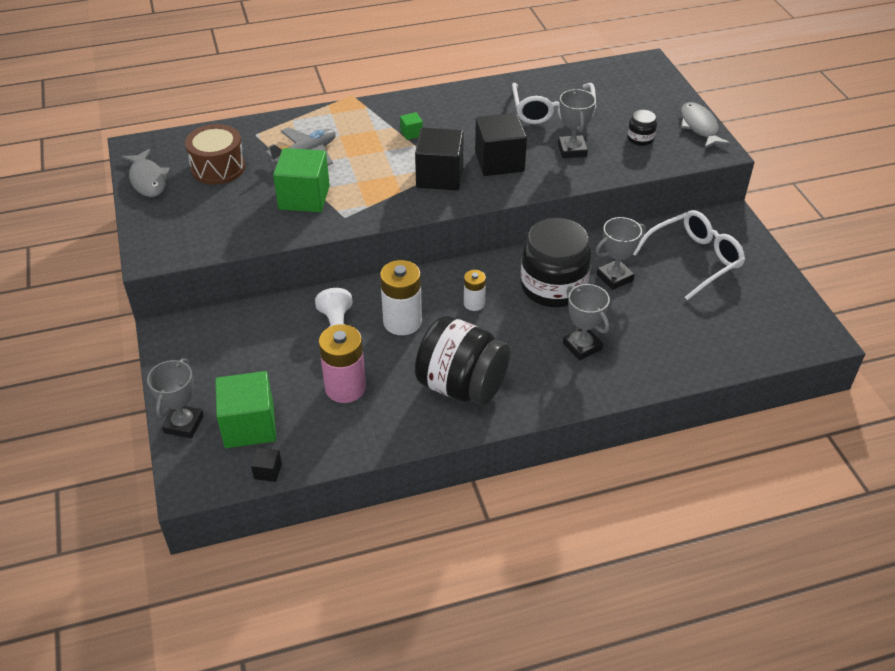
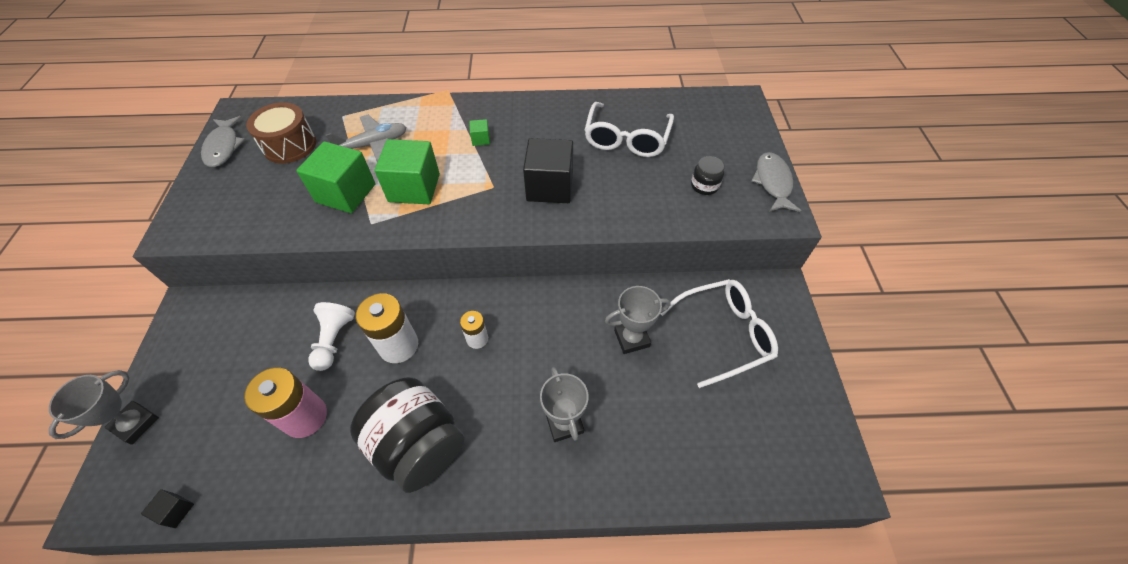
camera: 15 degrees right, 10 degrees up
green cube [215,371,276,448] -> green cube moved to [374,139,440,204]
black cube [415,128,464,190] -> none
black jar [521,218,591,307] -> none
grey trophy [558,89,596,158] -> none

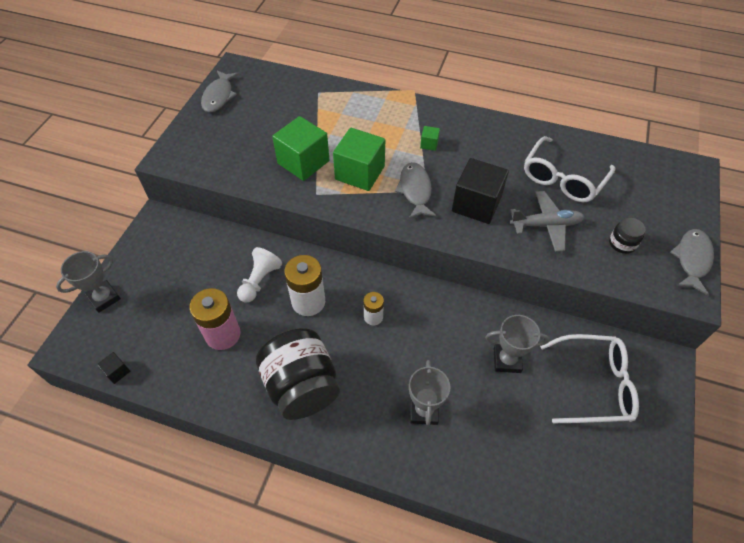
camera: 20 degrees right, 0 degrees up
brown drum [246,102,316,163] -> none
grey plane [326,115,407,162] -> grey plane moved to [510,191,584,252]
none -> grey fish [395,162,437,219]

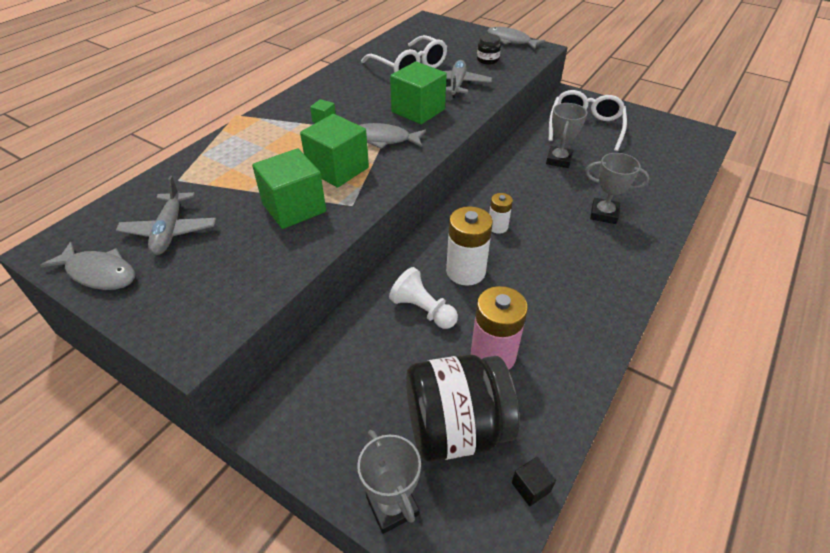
camera: 75 degrees left, 10 degrees down
black jar [256,328,340,420] -> black jar moved to [406,354,519,462]
black cube [452,158,509,224] -> green cube [390,61,447,124]
none -> grey plane [116,176,216,255]

